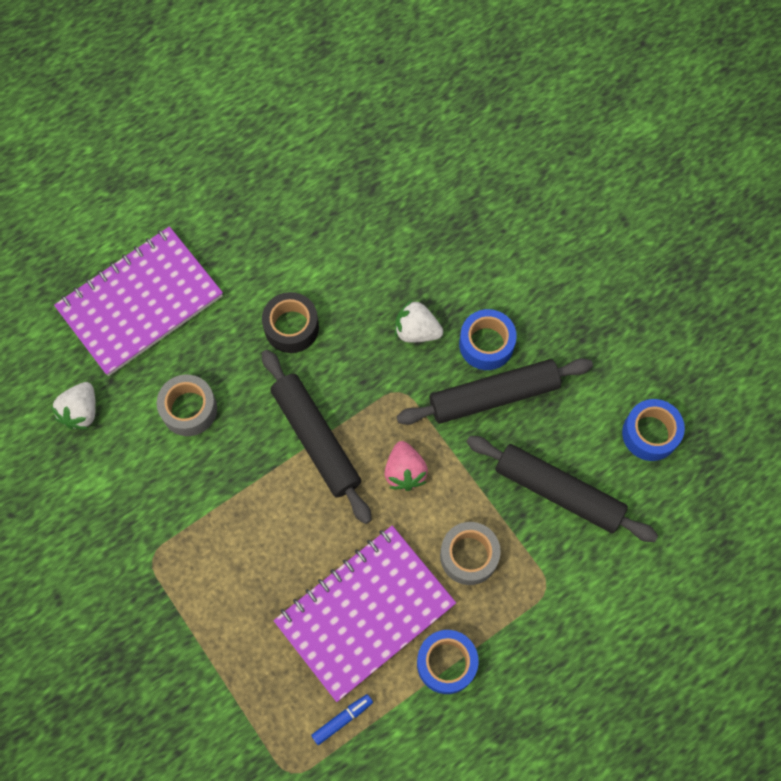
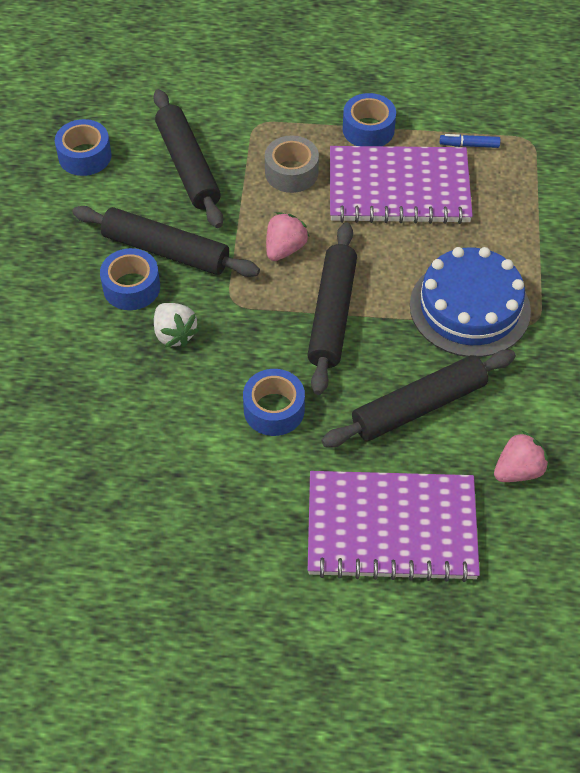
camera: 140 degrees left, 15 degrees down
white strawberry [51,382,96,430] -> pink strawberry [494,430,549,482]
grey tape [157,375,217,436] -> black rolling pin [321,350,516,448]
black tape [262,292,319,353] -> blue tape [243,369,305,436]
none -> blue cake [410,247,531,357]

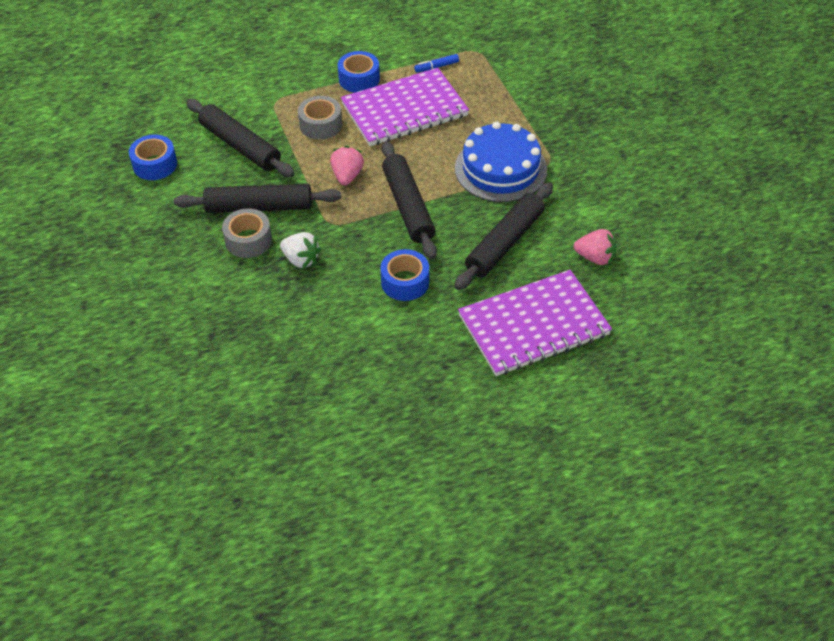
camera: 25 degrees left, 5 degrees down
blue tape [100,248,160,310] -> grey tape [222,208,272,258]
pink strawberry [494,430,549,482] -> pink strawberry turned 75 degrees clockwise [574,229,616,265]

